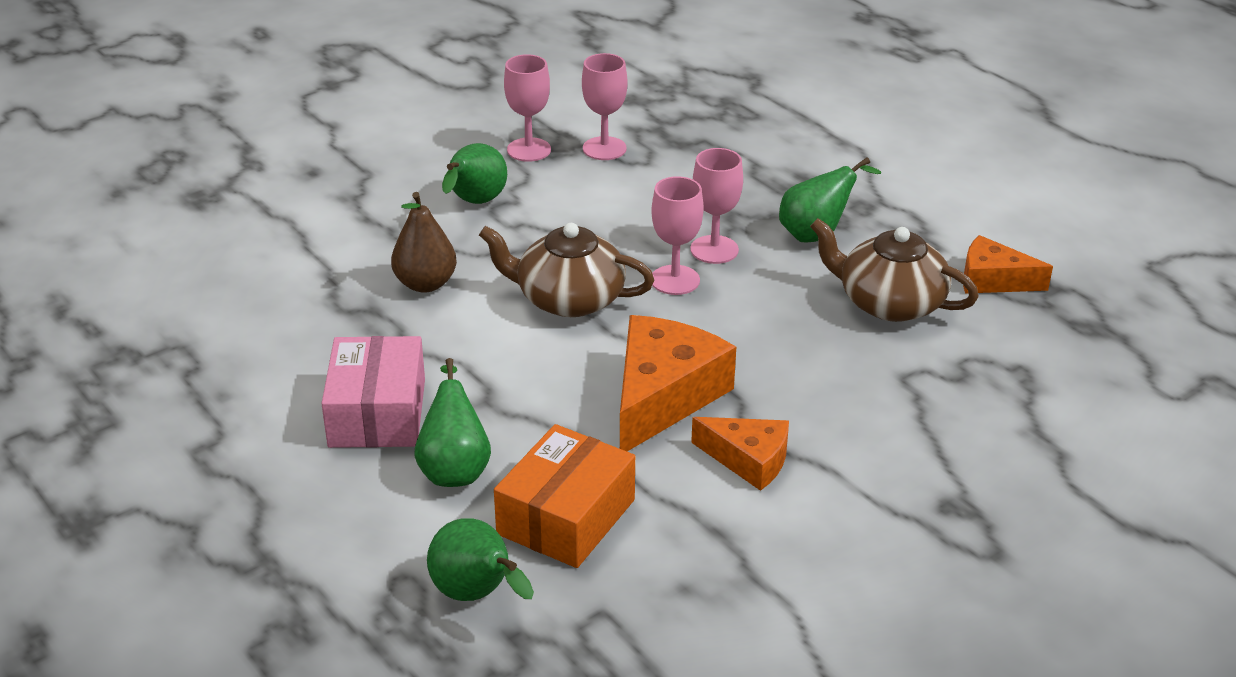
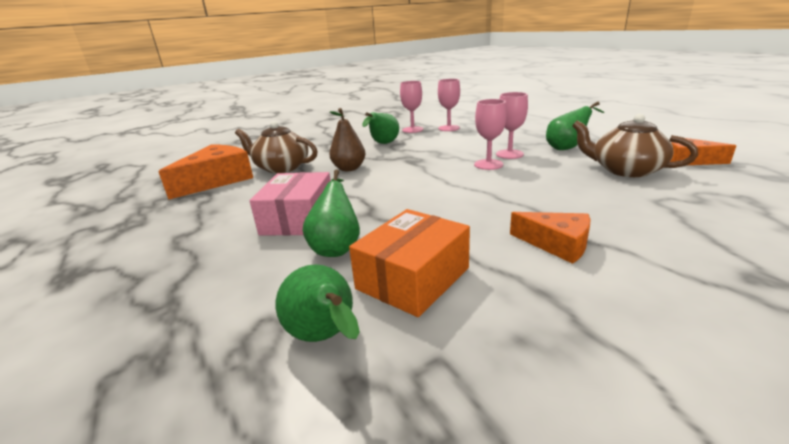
camera: 10 degrees right, 10 degrees down
brown teapot [479,223,654,317] -> brown teapot moved to [235,121,318,173]
orange cheese [620,315,736,451] -> orange cheese moved to [158,144,253,200]

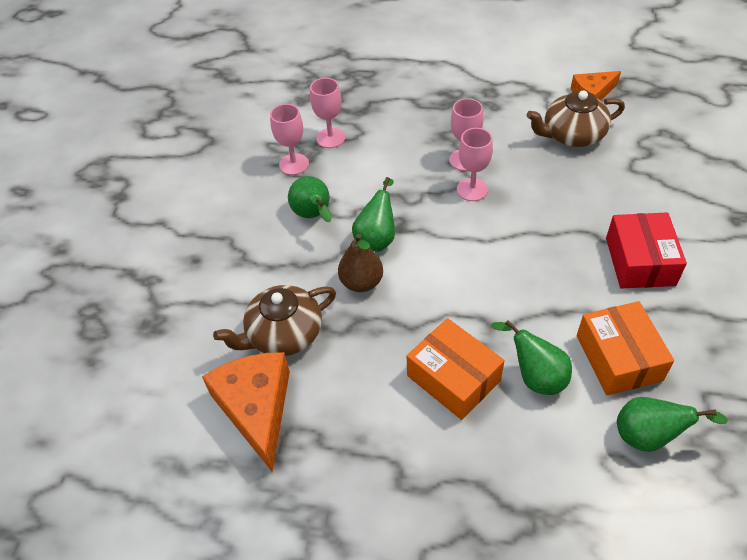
camera: 50 degrees left, 25 degrees up
pink box [249,172,331,236] -> orange box [407,318,505,420]
orange cheese [510,212,590,264] -> red box [606,212,687,289]
green pear [546,101,605,150] -> green pear moved to [352,177,395,252]

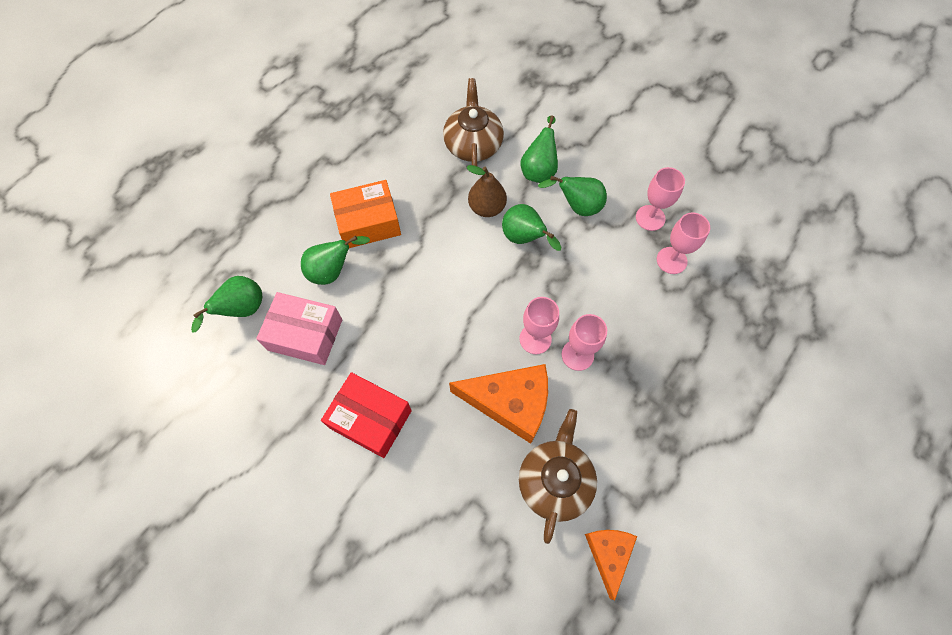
camera: 115 degrees right, 15 degrees up
orange cheese [202,352,290,472] -> orange cheese moved to [449,364,548,444]
orange box [577,301,674,395] -> pink box [256,292,342,365]
none -> green pear [520,115,558,183]

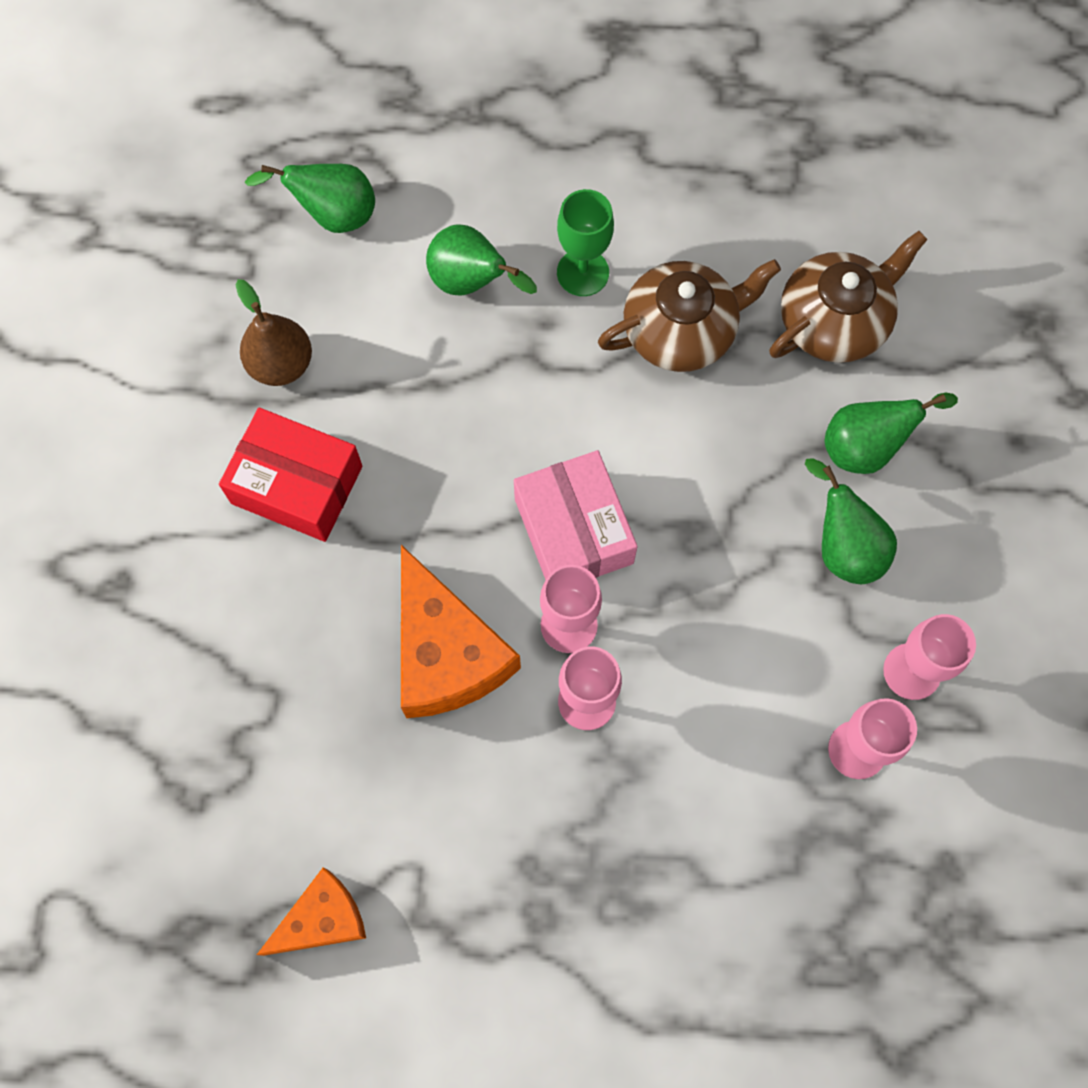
camera: 55 degrees right, 5 degrees up
pink box [256,292,342,365] -> pink box moved to [514,450,638,580]
red box [321,372,412,458] -> red box turned 60 degrees counterclockwise [219,408,362,542]
orange box [330,180,401,248] -> green goblet [557,189,614,296]
brown pear [466,165,507,217] -> brown pear moved to [236,279,312,386]
green pear [502,204,561,251] -> none
brown teapot [519,409,597,544] -> brown teapot moved to [598,259,781,372]

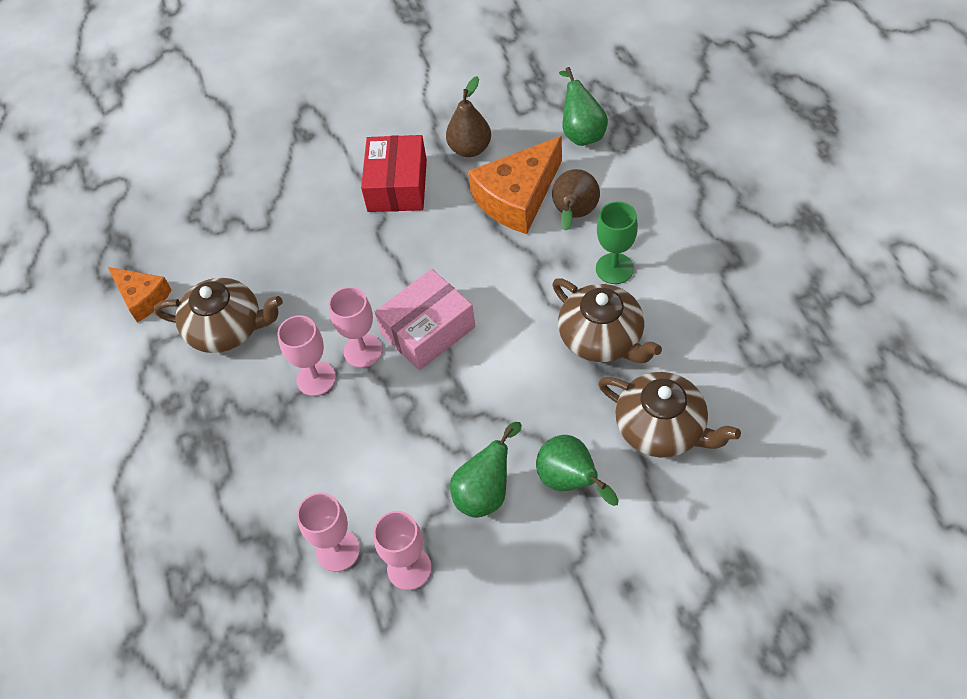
camera: 75 degrees right, 15 degrees down
orange cheese [401,545,521,718] -> orange cheese moved to [468,136,562,234]
green pear [426,224,537,295] -> brown pear [552,169,600,231]
none -> brown teapot [154,278,283,353]

